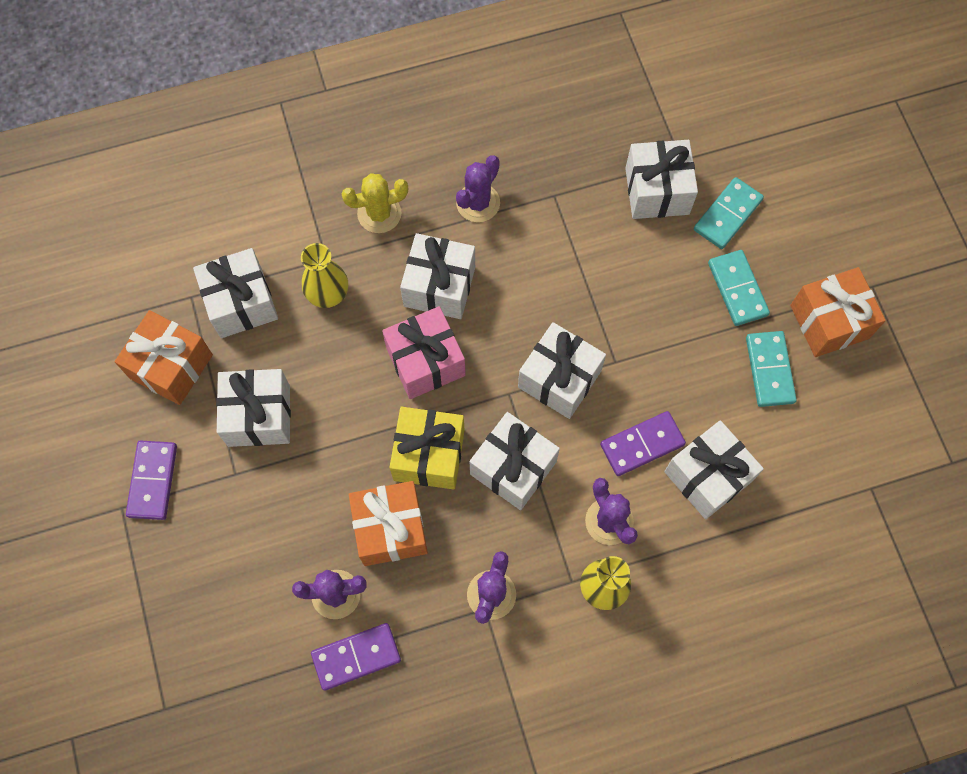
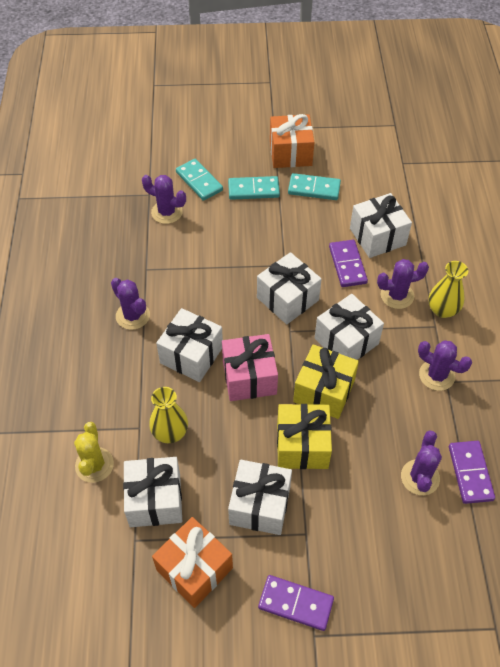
camera: 75 degrees left, 15 degrees down
yellow cactus [342,173,408,233] -> yellow cactus moved to [74,422,114,483]
orange gift [349,481,428,566] -> none
white gift [625,140,698,219] -> purple cactus [142,175,186,224]
none -> yellow gift [277,404,332,469]

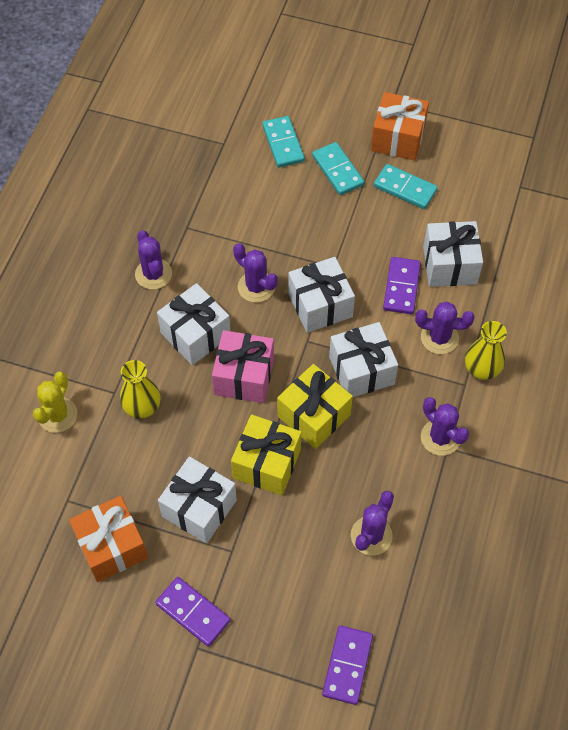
camera: 20 degrees right, 5 degrees up
white gift [123,457,182,527] -> none
purple cactus [142,175,186,224] -> purple cactus moved to [233,243,278,303]
turquoise domino [228,176,280,200] -> turquoise domino turned 45 degrees clockwise [312,142,364,195]
purple domino [449,441,495,504] -> purple domino moved to [322,625,373,705]

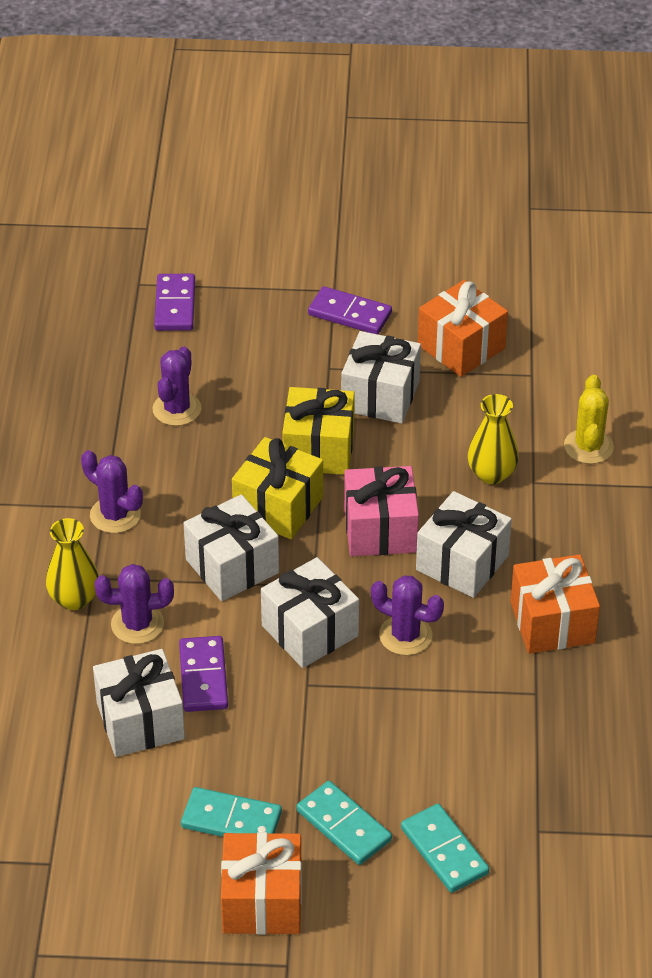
camera: 165 degrees right, 15 degrees down
purple cactus [135,230,172,290] -> orange gift [510,554,600,654]

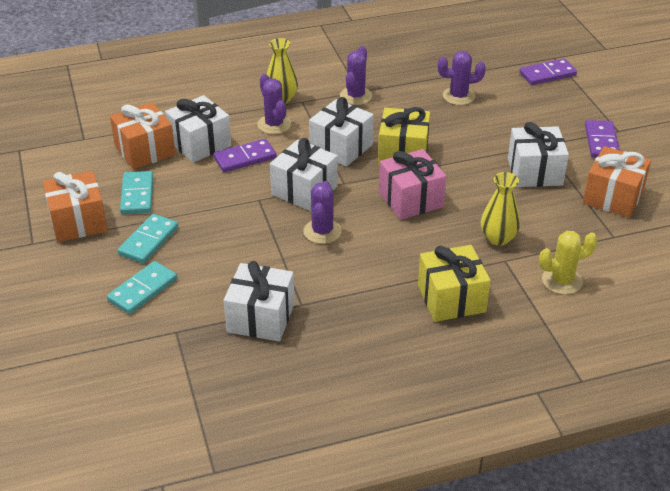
camera: 70 degrees right, 5 degrees down
yellow gift [282,387,355,475] -> yellow gift moved to [418,245,491,322]
white gift [416,491,512,598] -> white gift moved to [223,261,295,342]
orange gift [510,554,600,654] -> orange gift moved to [110,102,176,169]

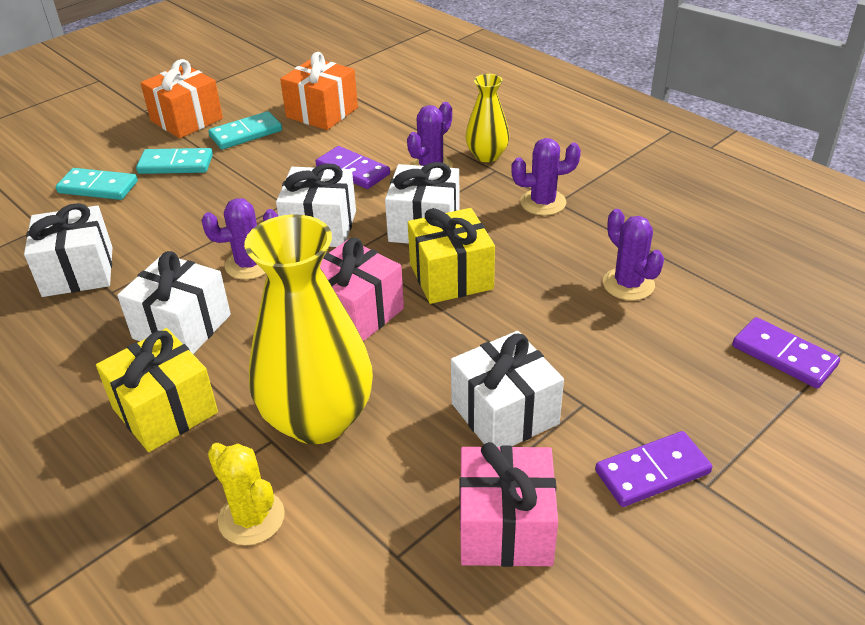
camera: 65 degrees right, 0 degrees up
white gift [165,95,231,163] -> white gift moved to [117,251,231,354]
yellow vase [481,172,520,246] -> yellow vase [244,214,373,444], size x1.94
orange gift [583,146,651,218] -> pink gift [459,442,558,567]

